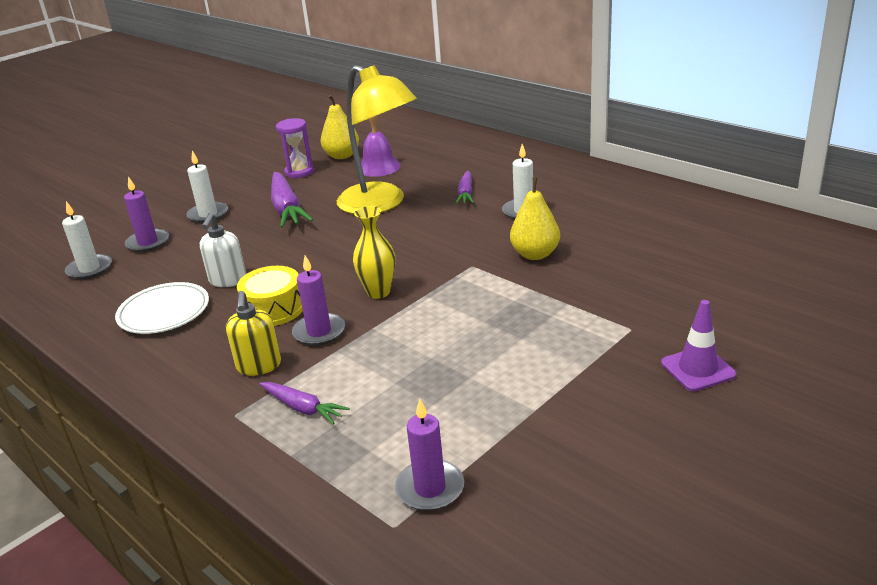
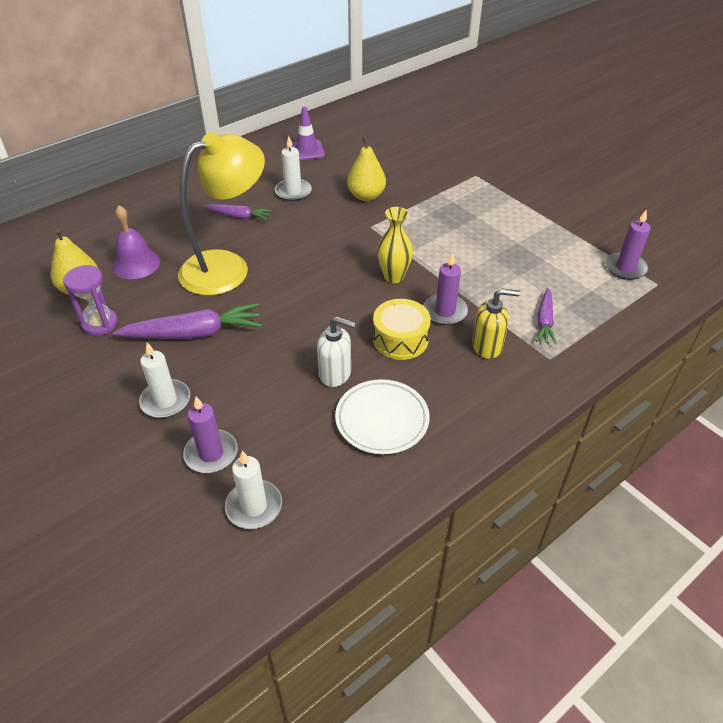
camera: 85 degrees left, 15 degrees up
purple carrot [259,382,349,424] -> purple carrot turned 150 degrees clockwise [536,288,557,345]
purple traffic cone [661,300,736,391] -> purple traffic cone moved to [292,106,325,160]

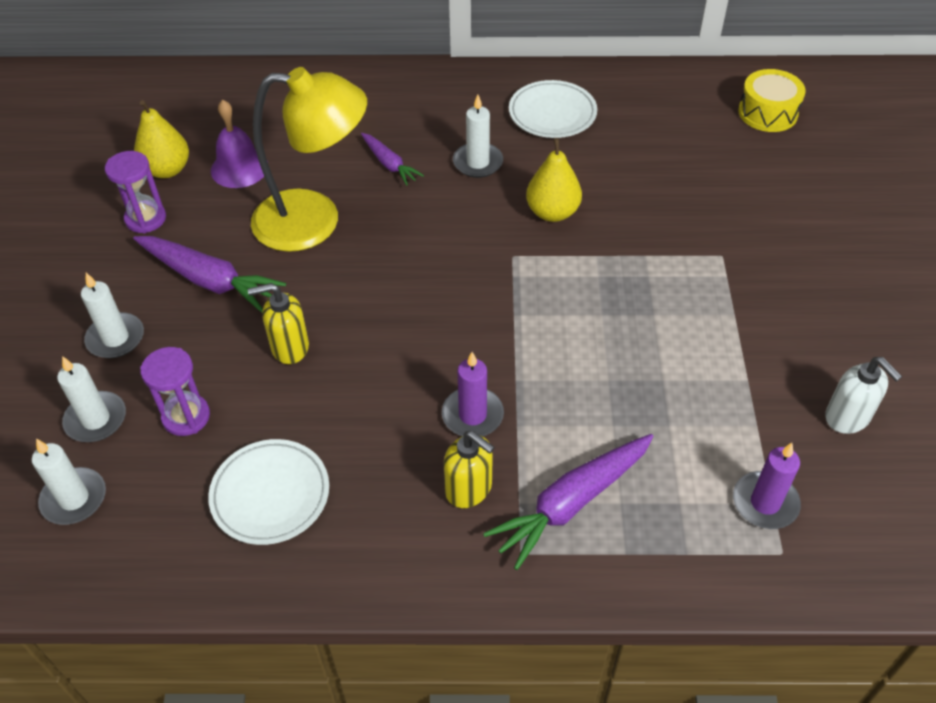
camera: 40 degrees right, 5 degrees up
purple candle [183,396,238,473] -> white candle [57,356,126,442]
purple traffic cone [292,106,325,160] -> white plate [509,80,597,138]
white soap dispenser [317,316,356,387] -> white soap dispenser moved to [825,357,902,434]
yellow drum [373,299,431,360] -> yellow drum moved to [738,69,806,132]
yellow vase [377,207,413,283] -> none
purple carrot [536,288,557,345] -> purple carrot [483,434,653,570], size x1.74
none -> purple hourglass [140,347,210,436]
none -> yellow soap dispenser [248,283,309,364]

